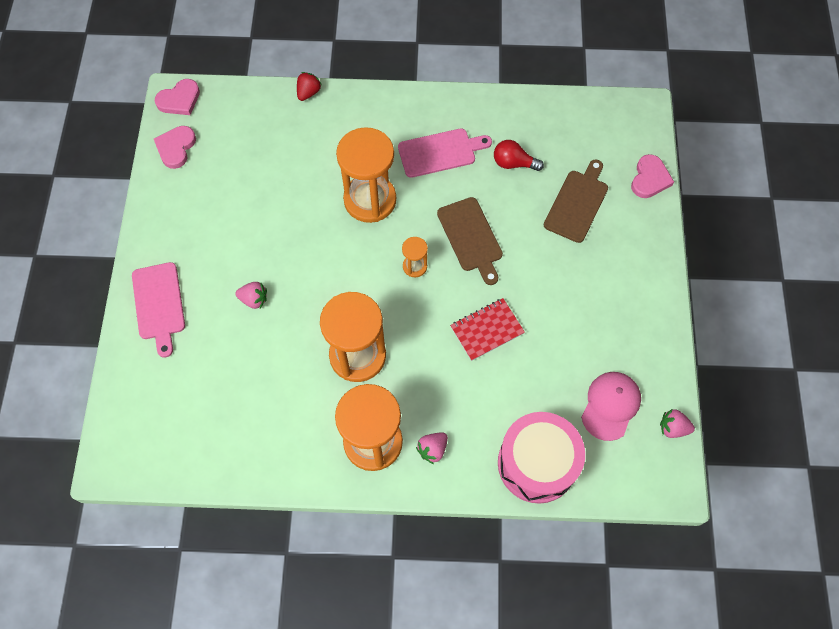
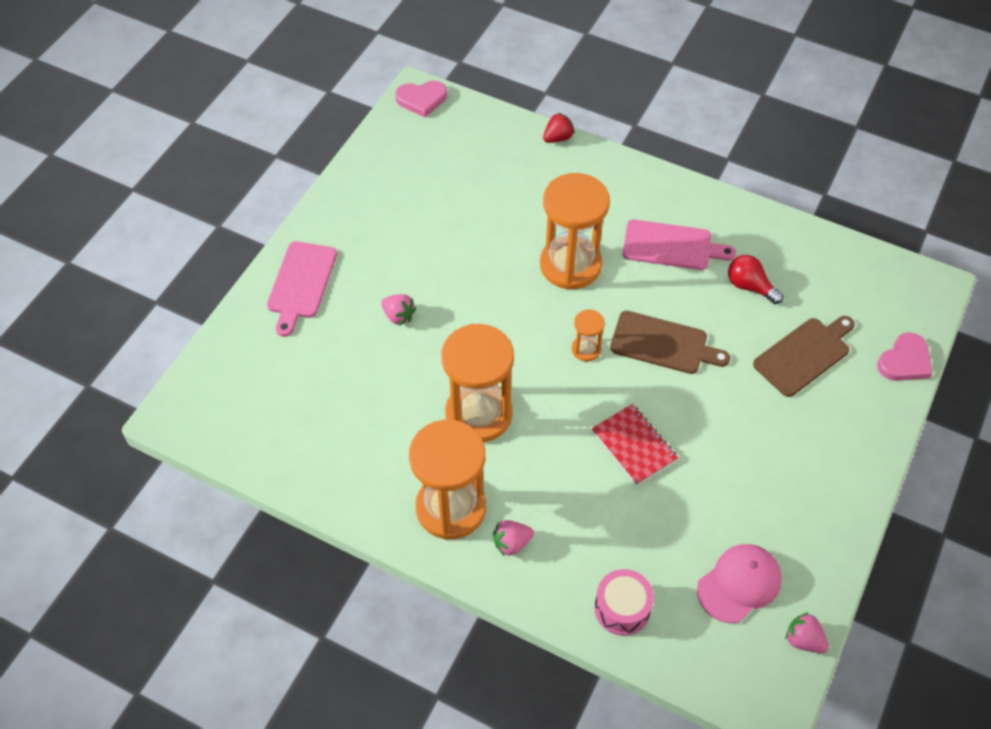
camera: 25 degrees right, 10 degrees down
pink heart [154,126,196,169] -> none
brown cutting board [437,197,503,285] -> brown cutting board turned 75 degrees counterclockwise [610,311,730,374]
red notebook [450,298,525,361] -> red notebook turned 60 degrees clockwise [592,404,678,485]
pink drum [498,412,585,504] -> pink drum [594,569,654,636], size x0.57

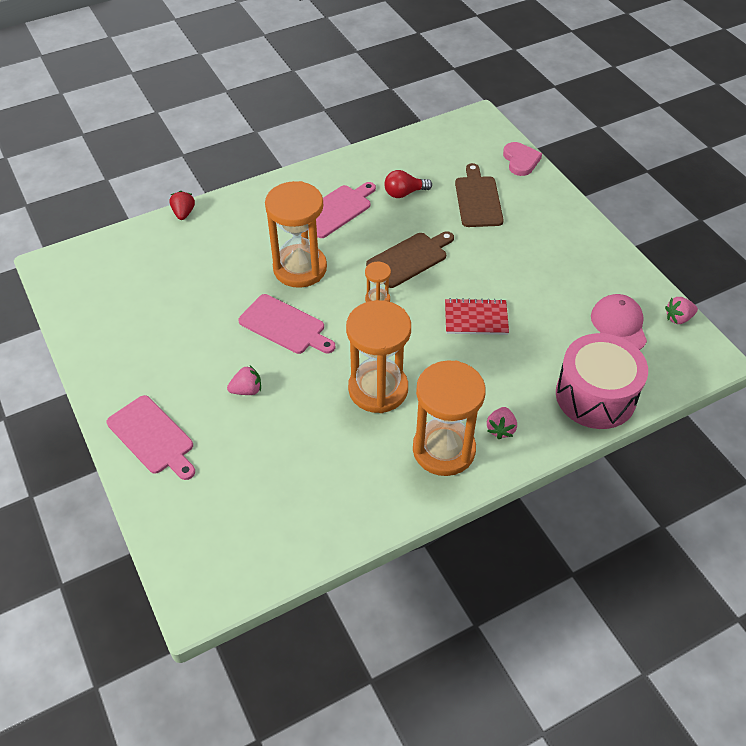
camera: 55 degrees left, 5 degrees down
pink heart [395,81,447,117] -> none
pink drum [594,569,654,636] -> pink drum [556,333,648,429], size x1.77
none -> pink cutting board [238,294,335,354]

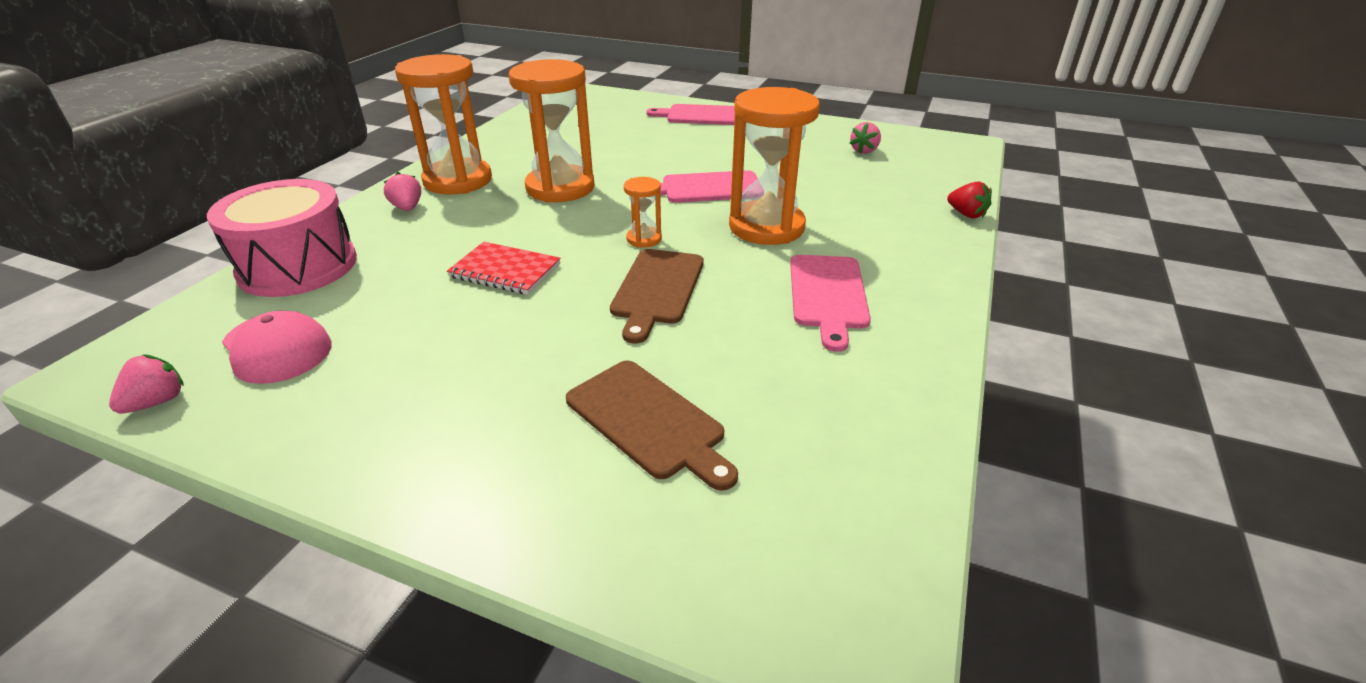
camera: 140 degrees right, 15 degrees down
pink strawberry [227,366,261,395] -> pink strawberry moved to [849,122,881,154]
red light bulb [384,170,432,198] -> none
red notebook [445,298,509,335] -> red notebook turned 60 degrees clockwise [447,242,561,295]
pink heart [503,142,542,176] -> none

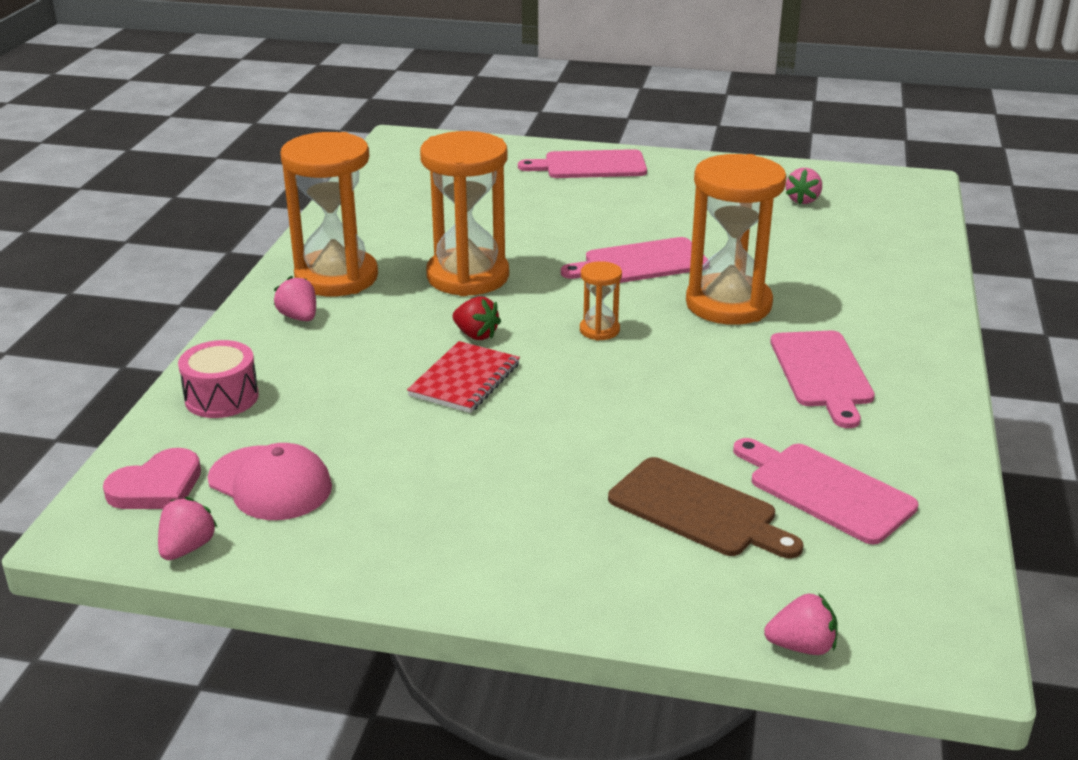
camera: 10 degrees left, 5 degrees down
pink drum [207,179,357,297] -> pink drum [178,340,259,418], size x0.57
red notebook [447,242,561,295] -> red notebook turned 75 degrees counterclockwise [407,341,520,413]
brown cutting board [610,249,704,343] -> none
red strawberry [947,181,992,219] -> red strawberry moved to [453,296,501,340]
none -> pink heart [103,448,201,509]
none -> pink cutting board [733,438,918,544]
none -> pink strawberry [764,594,838,655]

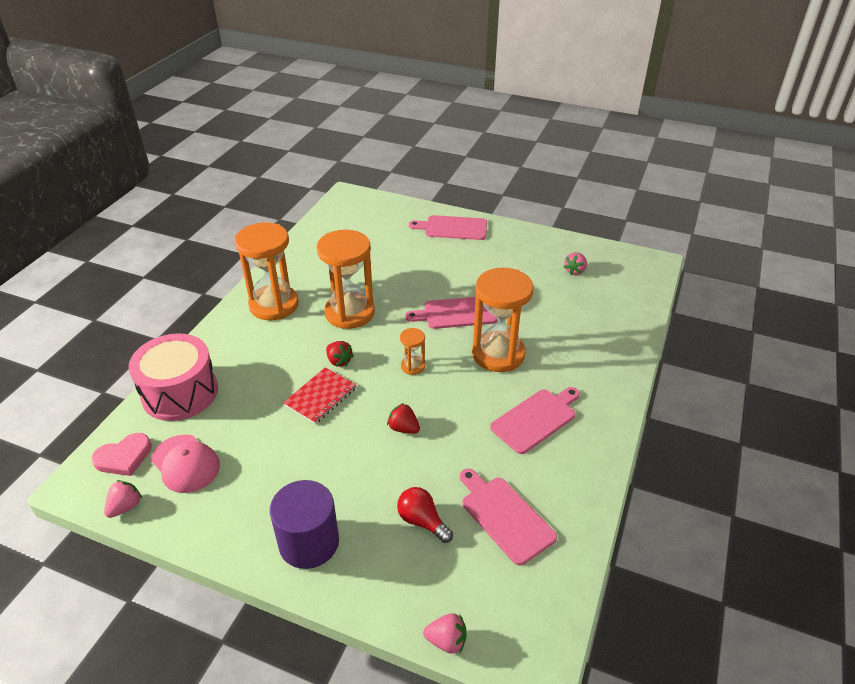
camera: 10 degrees right, 10 degrees up
pink drum [178,340,259,418] -> pink drum [129,334,218,421], size x1.77
pink strawberry [274,276,316,321] -> none
brown cutting board [608,457,803,558] -> red light bulb [397,487,453,543]
pink cutting board [770,331,875,428] -> pink cutting board turned 135 degrees counterclockwise [490,387,580,454]
none -> purple cylinder [270,480,339,569]
none -> red strawberry [387,403,420,434]

